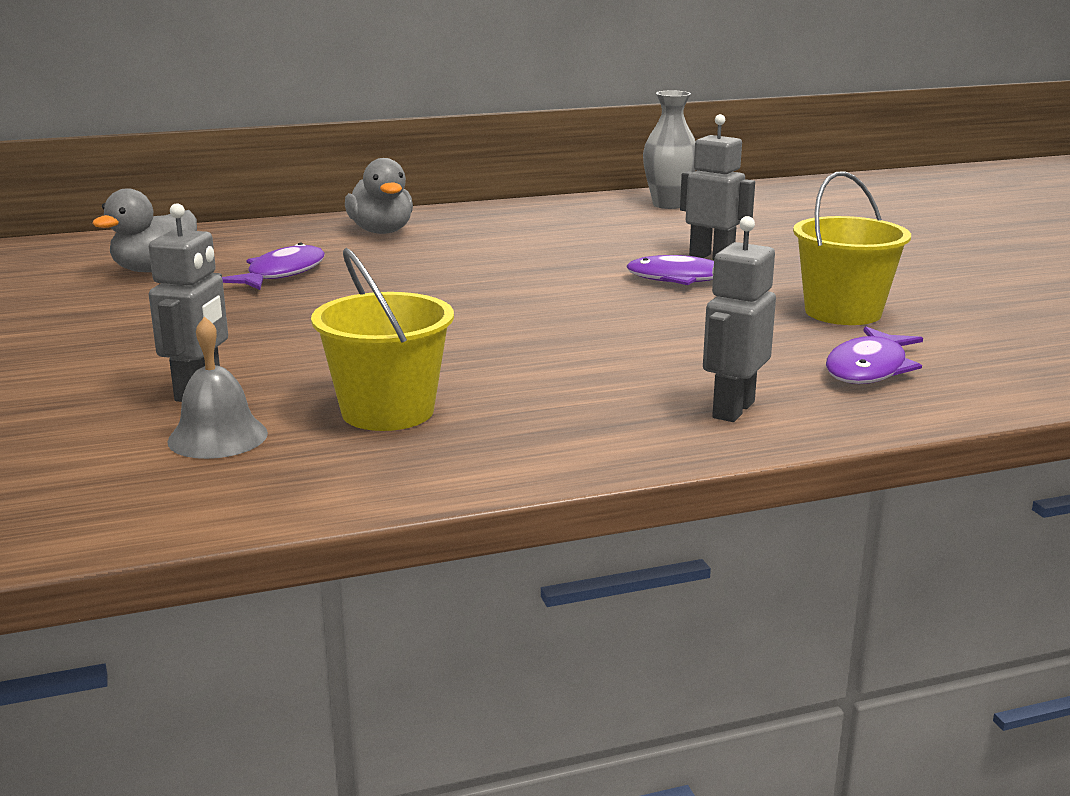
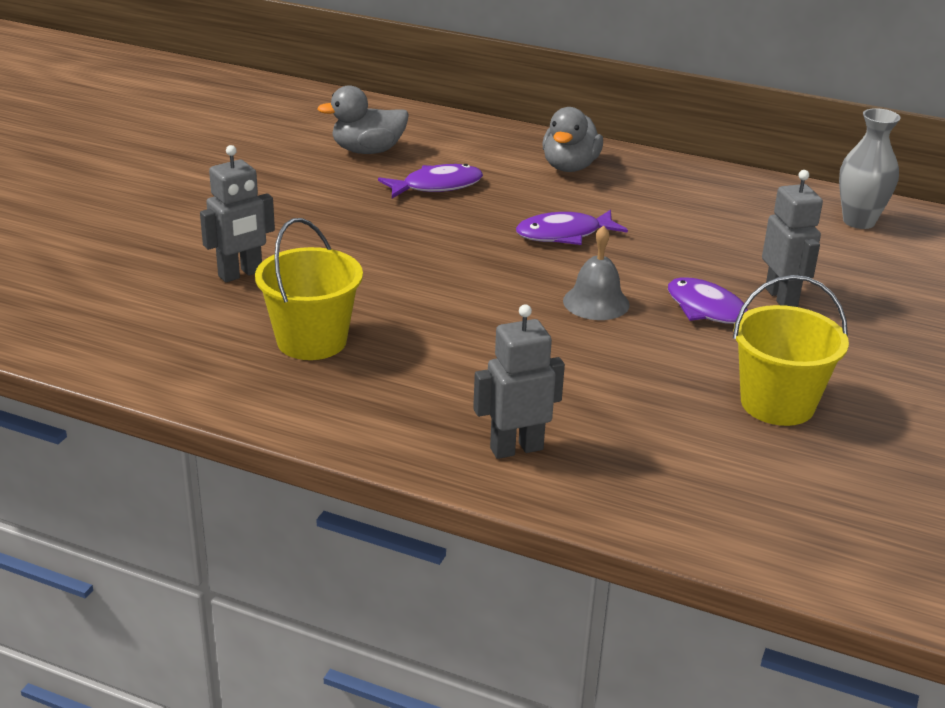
camera: 40 degrees right, 10 degrees up
grey bell [167,316,268,459] -> grey bell moved to [563,225,630,320]
purple fish [826,326,923,384] -> purple fish moved to [516,210,628,245]

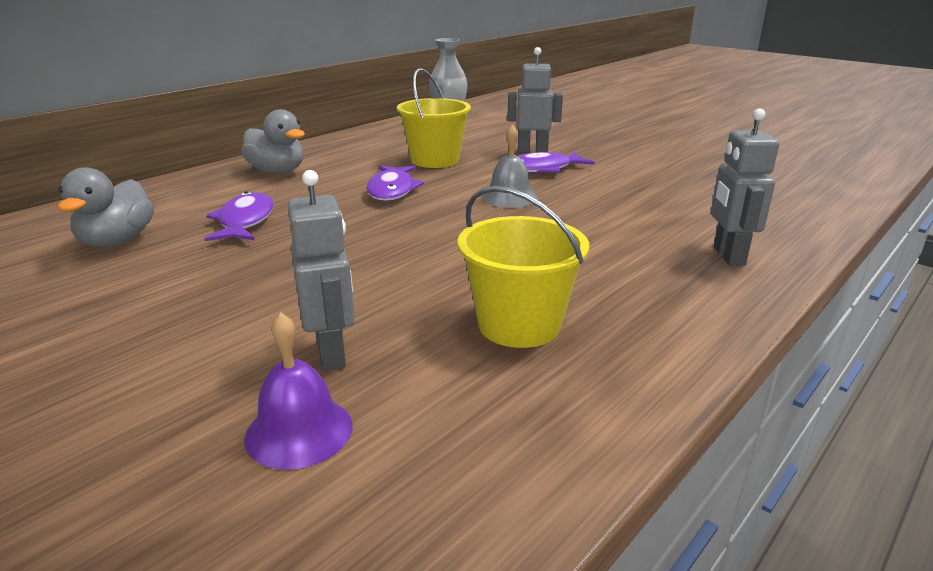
camera: 70 degrees left, 5 degrees down
yellow bucket [733,275,849,426] -> yellow bucket moved to [397,68,471,168]
none -> purple bell [244,313,353,470]

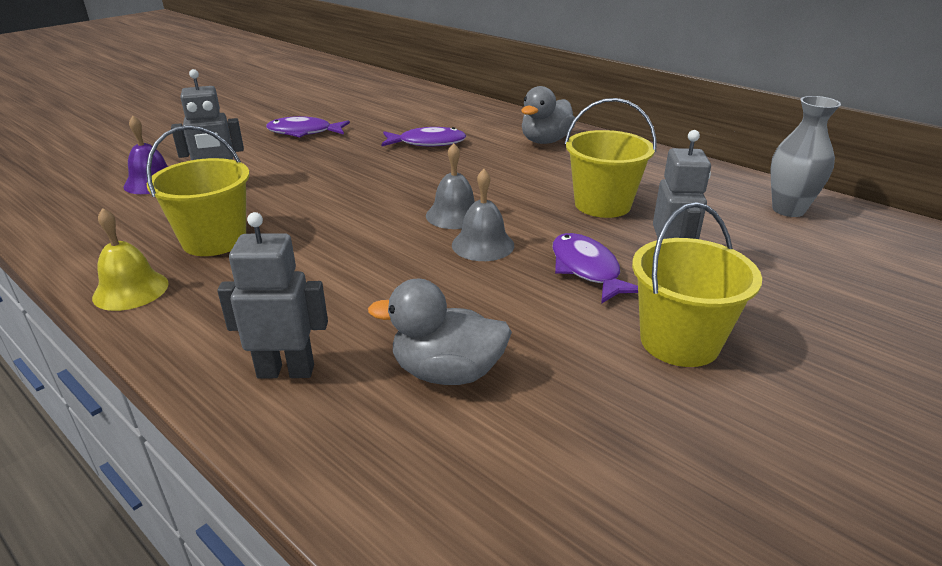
camera: 90 degrees right, 5 degrees up
grey duck [58,167,154,247] -> grey duck moved to [368,279,512,385]
purple fish [366,165,424,201] -> purple fish moved to [266,116,350,137]
none -> yellow bell [92,208,169,311]
none -> grey bell [426,143,475,229]
none -> yellow bucket [632,202,762,367]

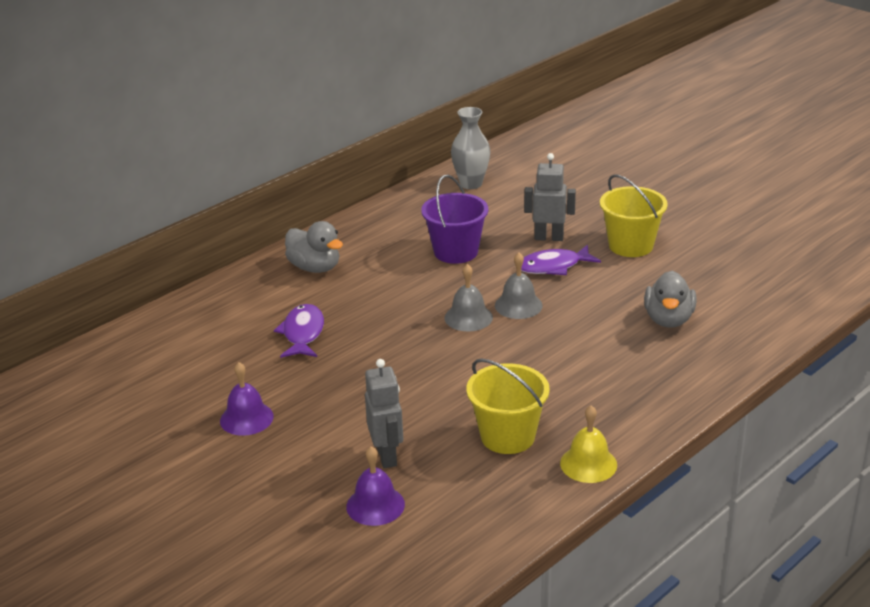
camera: 85 degrees left, 0 degrees up
grey robot [217,212,328,379] -> none
purple fish [266,116,350,137] -> purple bell [220,362,274,436]
yellow bucket [565,98,657,218] -> purple bucket [421,175,488,264]

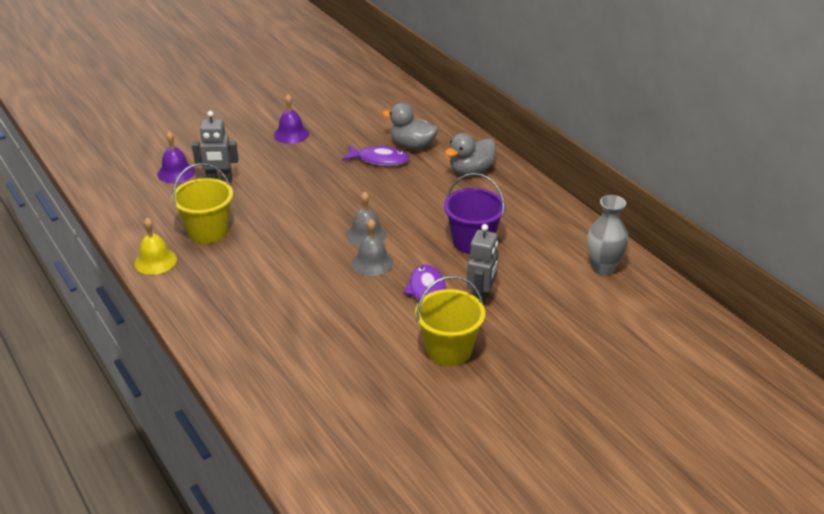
camera: 100 degrees right, 5 degrees up
grey duck [644,271,697,328] -> grey duck moved to [382,103,439,150]

